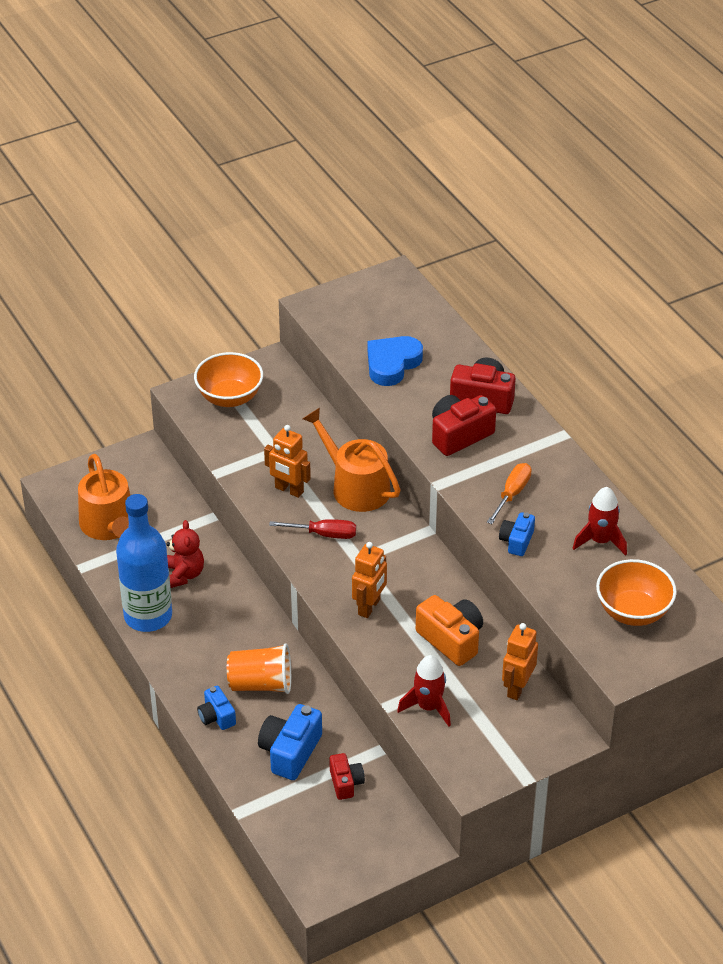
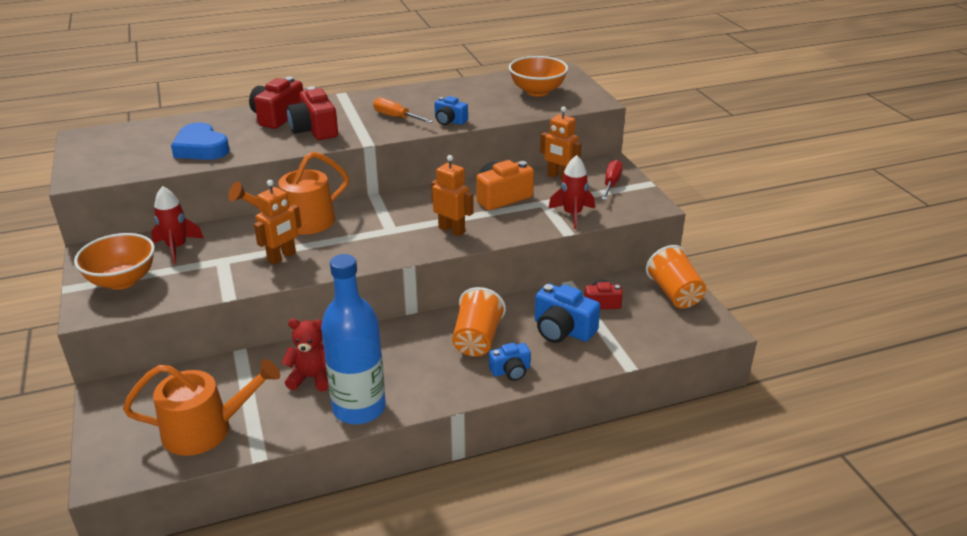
camera: 80 degrees left, 10 degrees down
red screwdriver [269,519,356,539] -> red screwdriver moved to [602,160,623,200]
red rocket [572,487,627,556] -> red rocket moved to [151,186,204,264]
none -> orange cup [646,245,706,308]

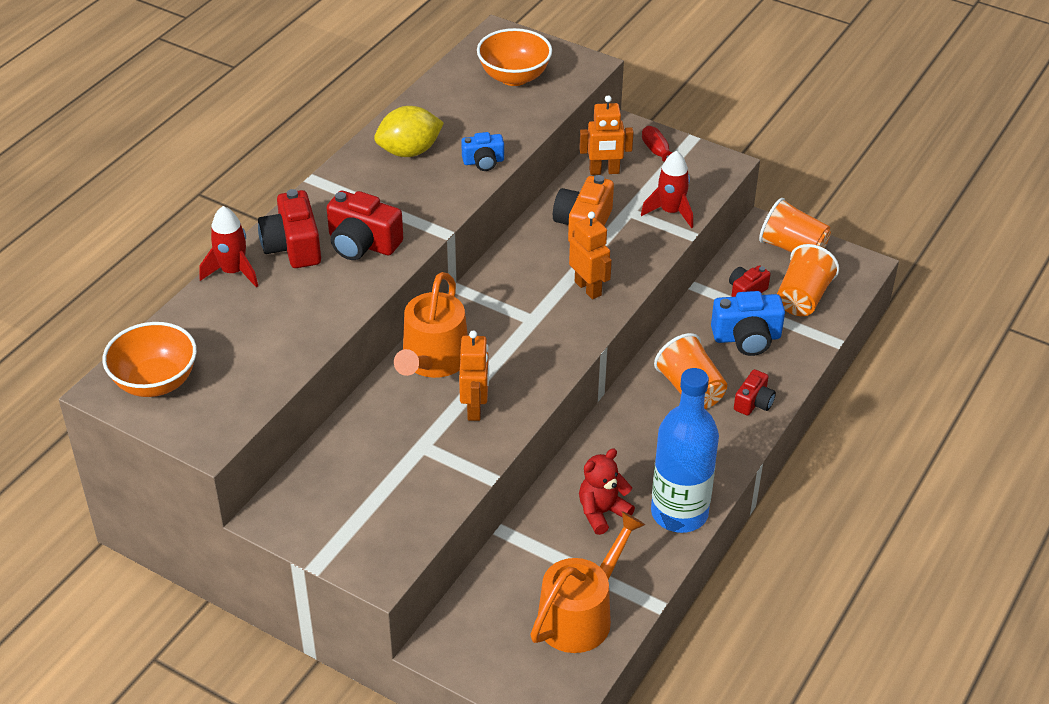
camera: 40 degrees left, 10 degrees up
orange bowl [74,233,155,290] -> orange bowl moved to [102,322,197,397]
red rocket [151,186,204,264] -> red rocket moved to [199,206,258,287]
blue heart [171,122,229,160] -> none
orange screwdriver [373,98,434,123] -> none
orange robot [431,155,474,236] -> orange robot turned 60 degrees clockwise [569,211,612,299]
blue camera [489,343,531,381] -> red camera [734,369,776,416]
none -> yellow lemon [374,106,444,157]
none -> orange cup [777,244,839,316]

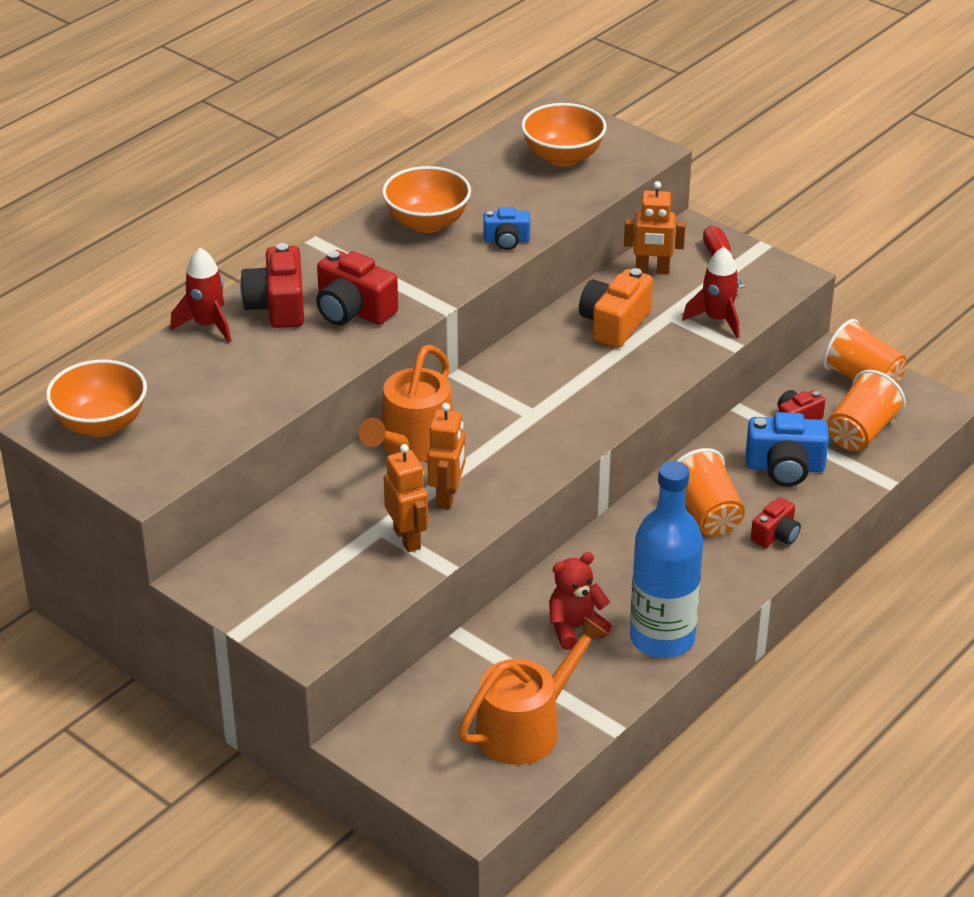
camera: 10 degrees right, 5 degrees down
yellow lemon [374,106,444,157] -> orange bowl [382,166,471,233]
orange robot [569,211,612,299] -> orange robot moved to [384,444,428,552]

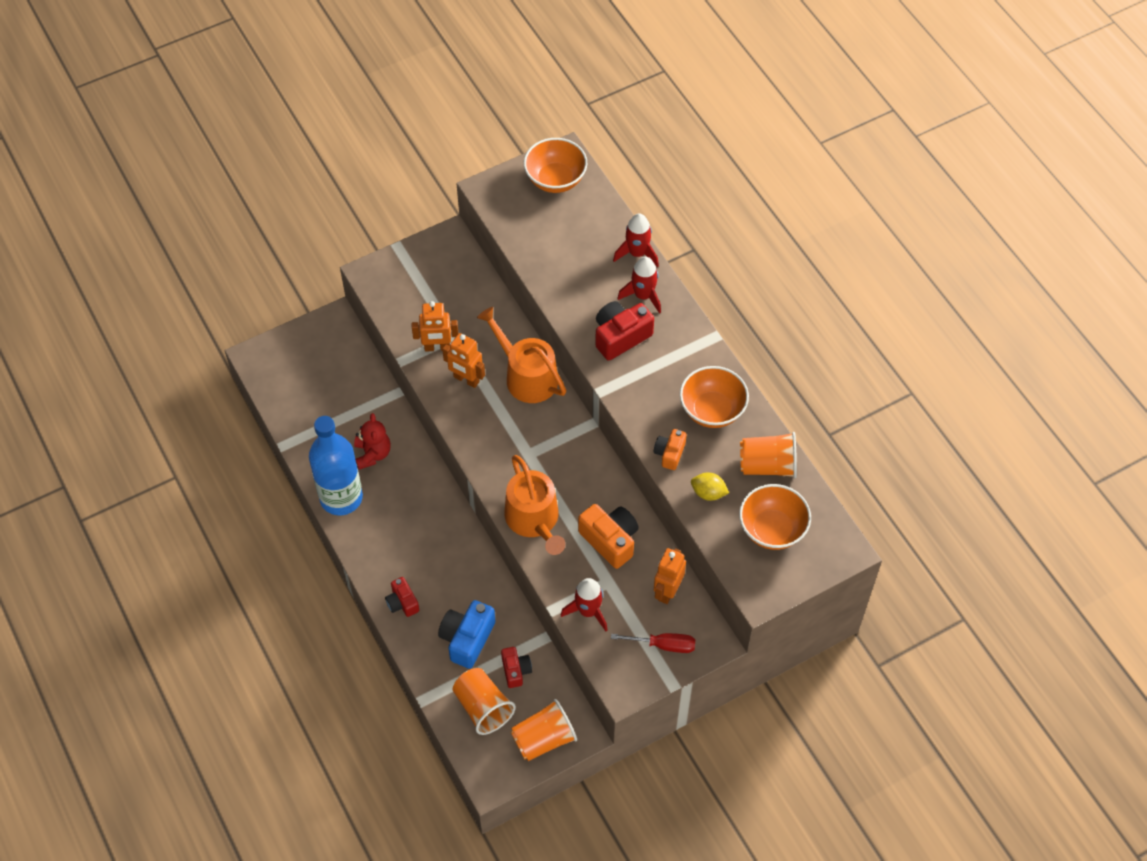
camera: 110 degrees right, 20 degrees up
red camera [240,243,304,328] -> red rocket [617,256,661,314]
orange watering can [458,616,608,765] -> orange watering can moved to [505,455,565,555]
blue camera [483,207,530,250] -> orange camera [654,429,687,470]
orange cup [677,448,745,536] -> orange cup moved to [740,432,797,478]
none -> yellow lemon [691,473,729,501]

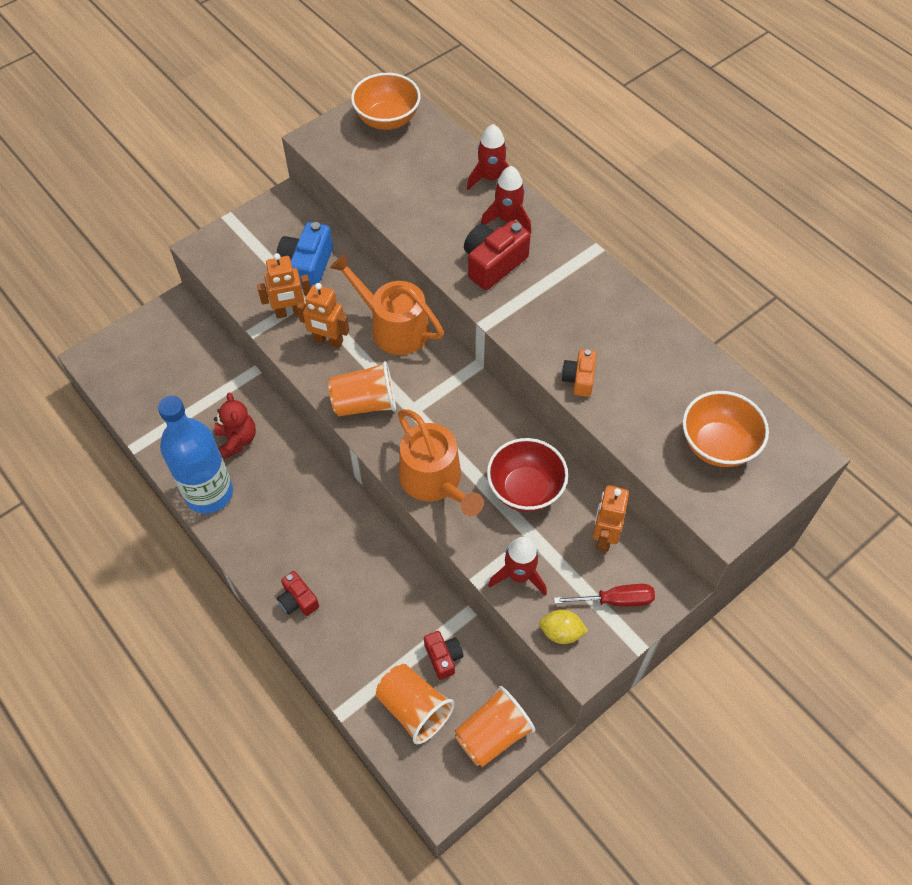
camera: 10 degrees left, 0 degrees up
blue camera [438,600,495,669] -> blue camera moved to [277,222,333,289]
orange camera [578,504,639,569] -> red bowl [487,438,568,512]
orange bowl [680,366,749,428] -> none
yellow lemon [691,473,729,501] -> yellow lemon moved to [539,609,588,644]
orange cup [740,432,797,478] -> orange cup moved to [328,361,396,416]

